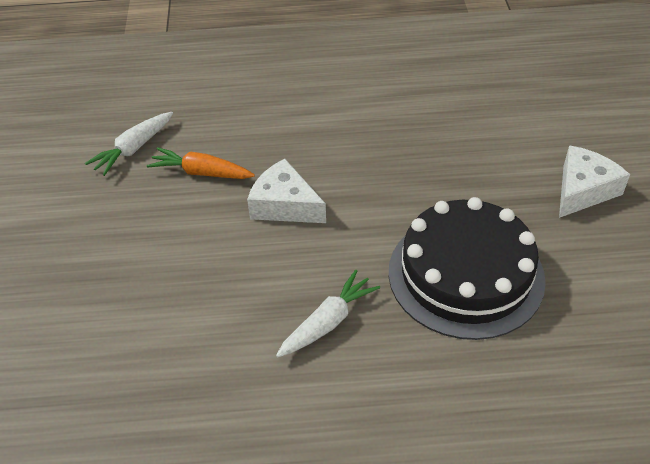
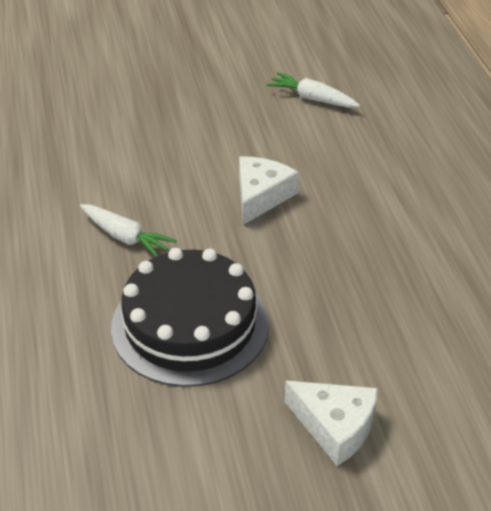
camera: 80 degrees right, 5 degrees down
orange carrot [147,147,255,179] -> none

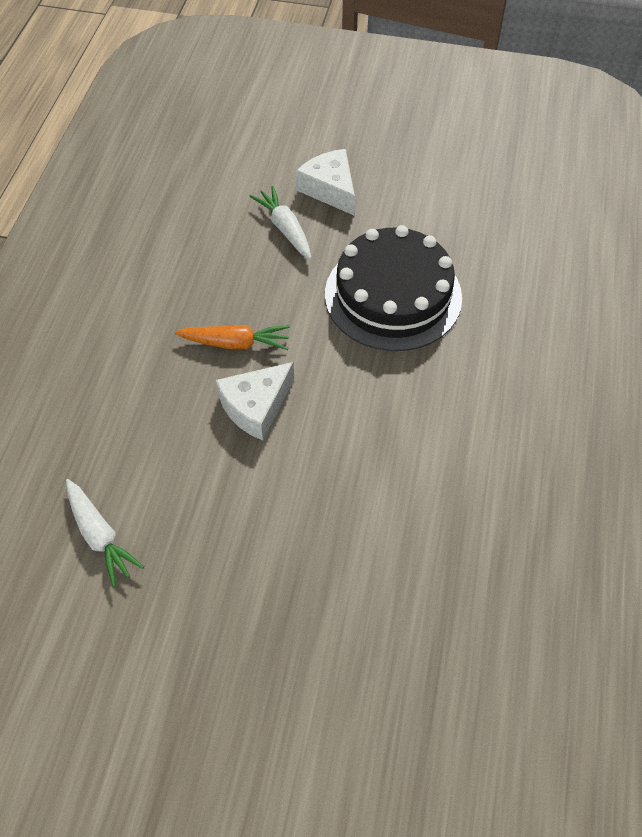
camera: 155 degrees left, 15 degrees up
white carrot [80,204,177,257] -> white carrot moved to [249,186,311,259]
none -> orange carrot [175,325,290,350]

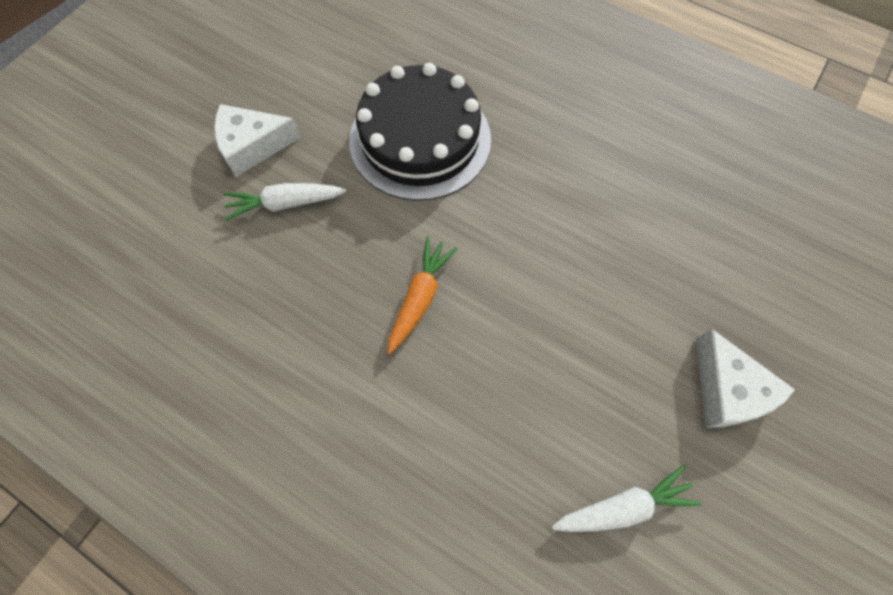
camera: 70 degrees left, 10 degrees up
white cheese [216,362,294,440] -> white cheese moved to [696,328,795,428]

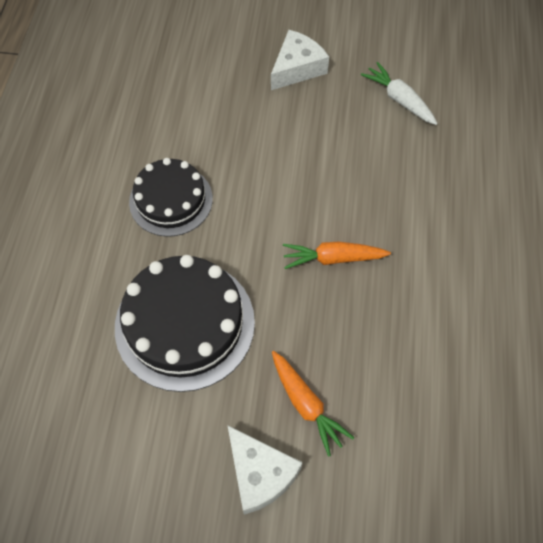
camera: 115 degrees left, 5 degrees down
white carrot [224,183,346,221] -> orange carrot [272,351,354,457]
none -> black cake [129,158,213,237]

